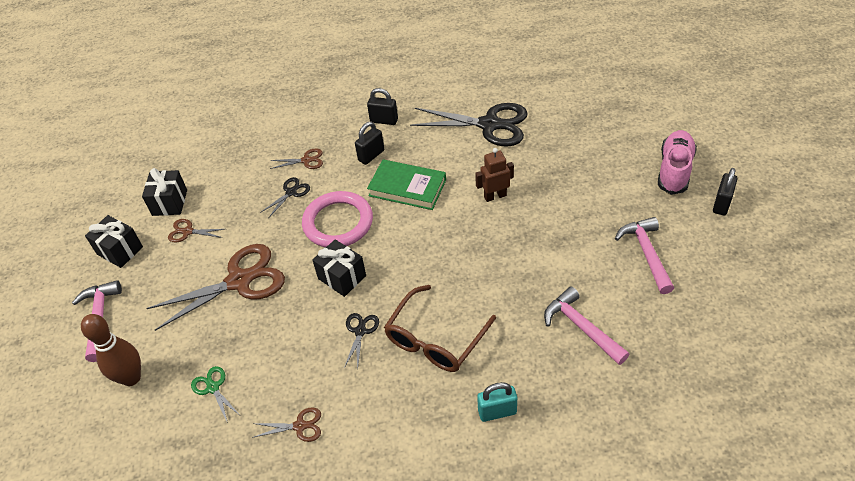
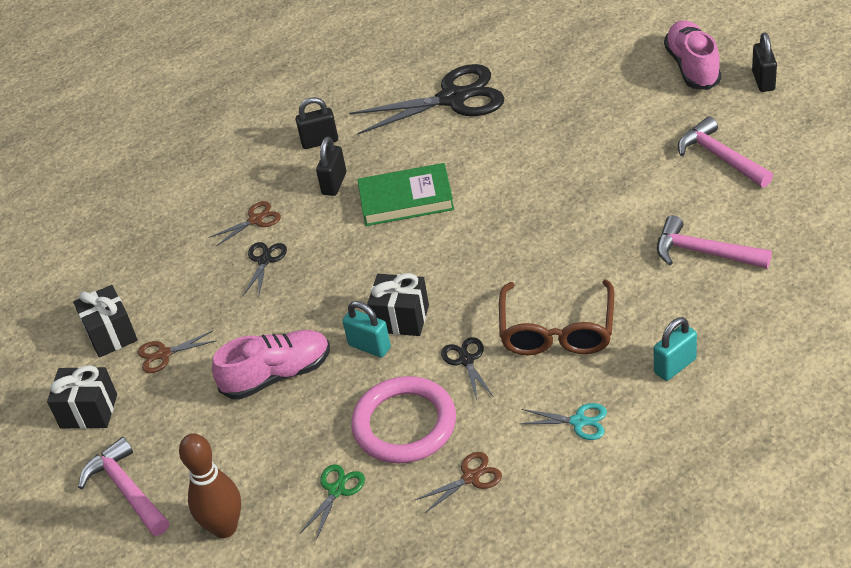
camera: 25 degrees left, 5 degrees down
brown scissors [146,244,285,331] -> pink shoe [212,330,330,400]
green scissors [191,366,240,423] -> green scissors turned 90 degrees clockwise [300,464,365,540]
pink ring [302,191,373,247] -> pink ring moved to [351,376,456,464]
brown robot [475,148,514,202] -> none
none -> turquoise padlock [343,301,391,358]
none -> turquoise scissors [520,403,607,440]

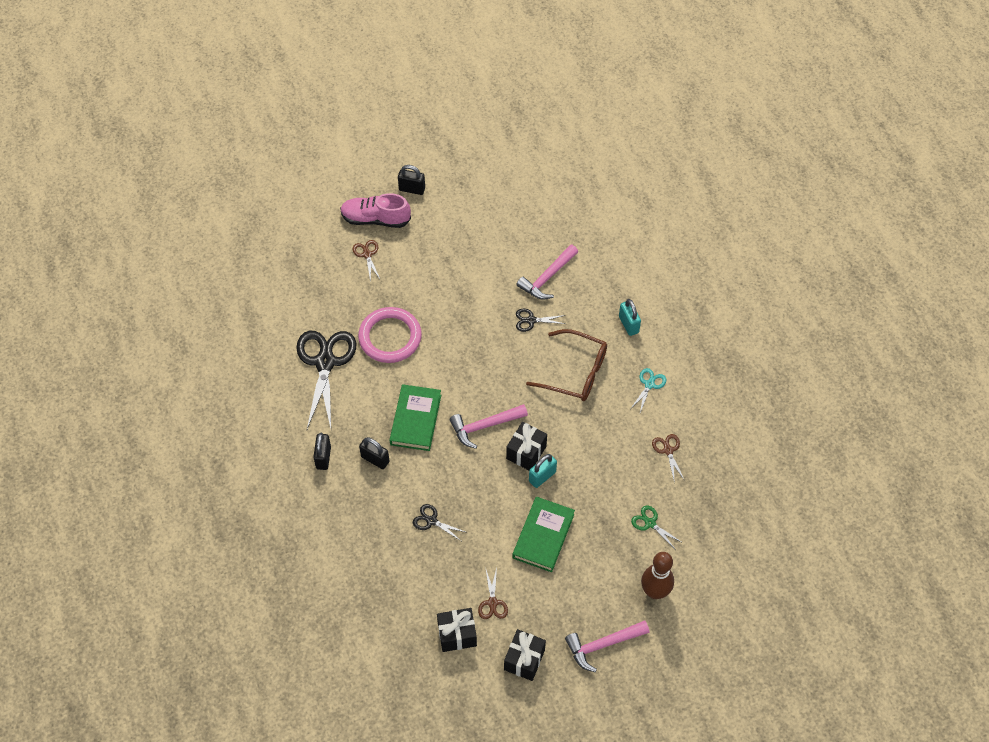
camera: 80 degrees left, 15 degrees up
brown scissors [208,201,281,246] -> brown scissors moved to [352,240,380,282]
pink shoe [212,330,330,400] -> green book [512,496,575,572]
pink ring [351,376,456,464] -> pink ring moved to [358,307,422,363]
black scissors [441,337,494,400] -> black scissors moved to [516,309,566,332]
pink hammer [678,116,773,188] -> pink hammer moved to [450,404,528,449]

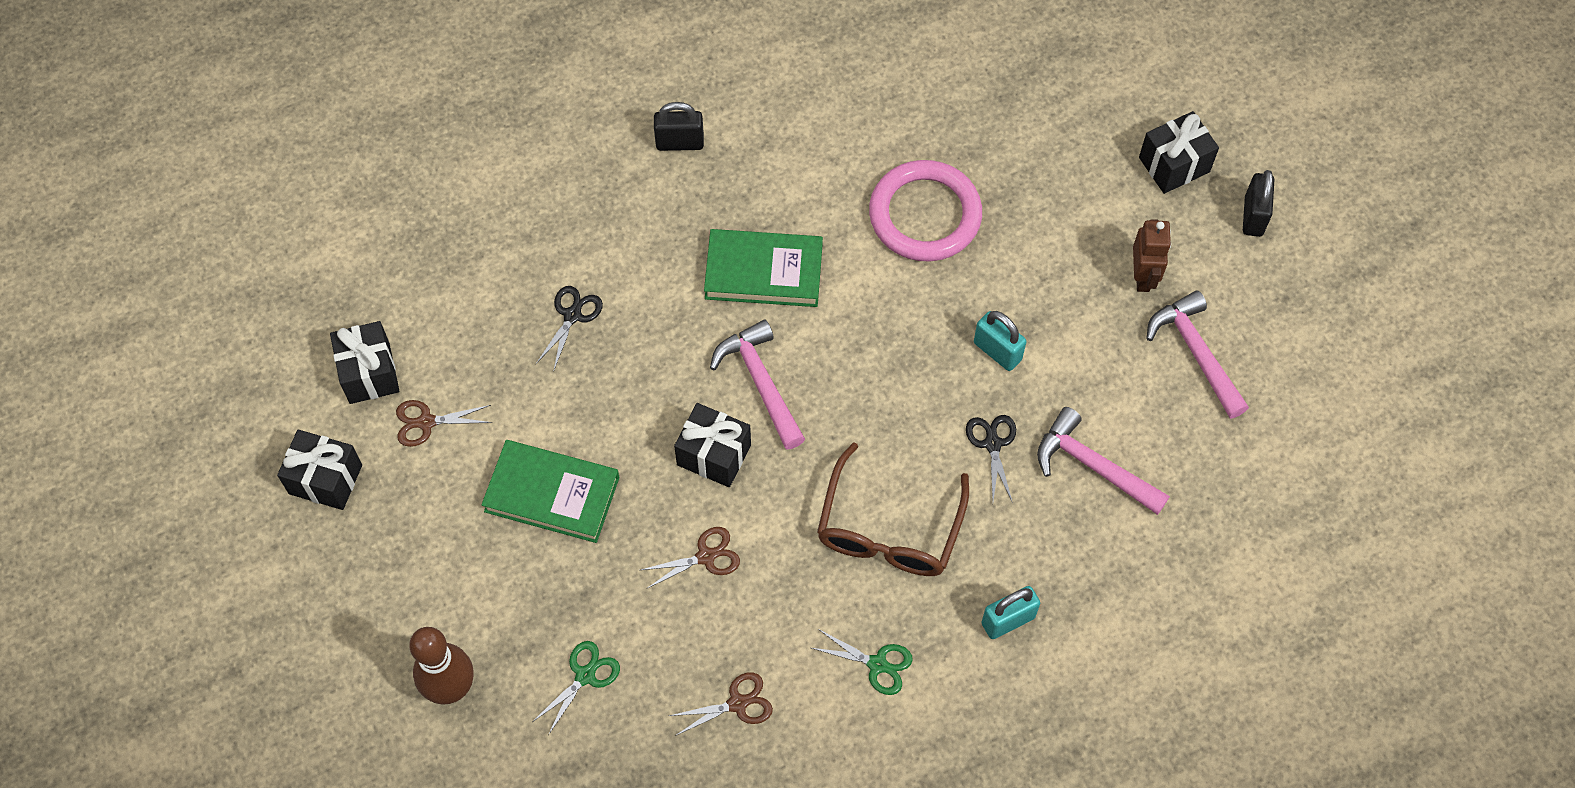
camera: 85 degrees right, 5 degrees up
black scissors [296,331,356,429] -> none
pink shoe [340,193,411,228] -> black gift [1139,111,1219,194]
brown scissors [352,240,380,282] -> brown scissors moved to [641,527,740,589]
black padlock [359,437,389,469] -> none
turquoise padlock [529,454,557,488] -> turquoise padlock moved to [974,311,1027,371]
pink hammer [565,621,650,672] -> pink hammer moved to [1146,290,1249,419]
turquoise scissors [631,368,667,412] -> green scissors [812,629,913,695]
none -> brown robot [1133,219,1171,292]

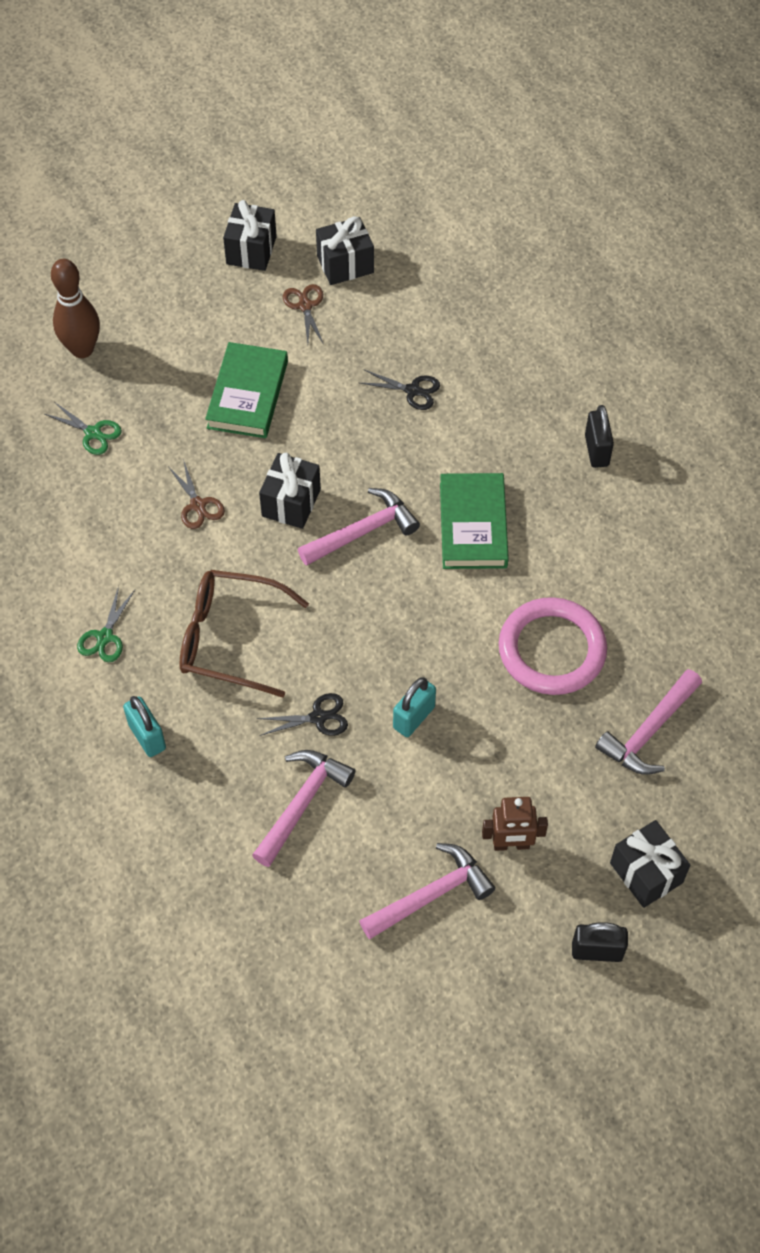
camera: 85 degrees right, 5 degrees down
brown scissors [669,672,773,736] -> none
none -> pink hammer [595,669,702,775]

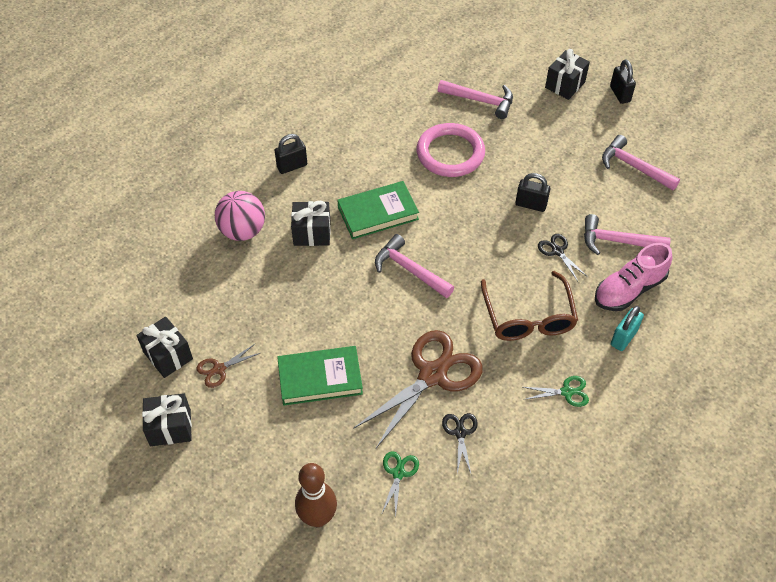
camera: 110 degrees left, 5 degrees down
brown scissors [168,459,225,529] -> brown scissors [353,330,483,448], size x2.21
black gift [259,453,321,529] -> black gift moved to [291,200,331,246]
black scissors [360,370,440,410] -> black scissors moved to [442,413,478,474]
turquoise padlock [393,678,436,737] -> black padlock [516,173,550,212]
brown robot [482,797,548,851] -> none
none -> pink ball [215,191,265,241]
none -> pink shoe [595,243,672,311]

